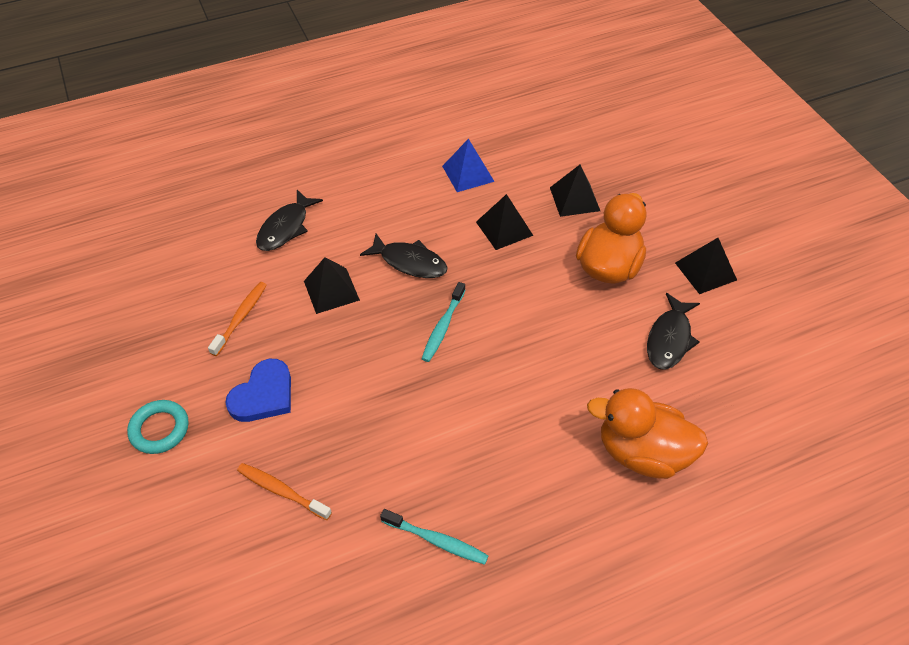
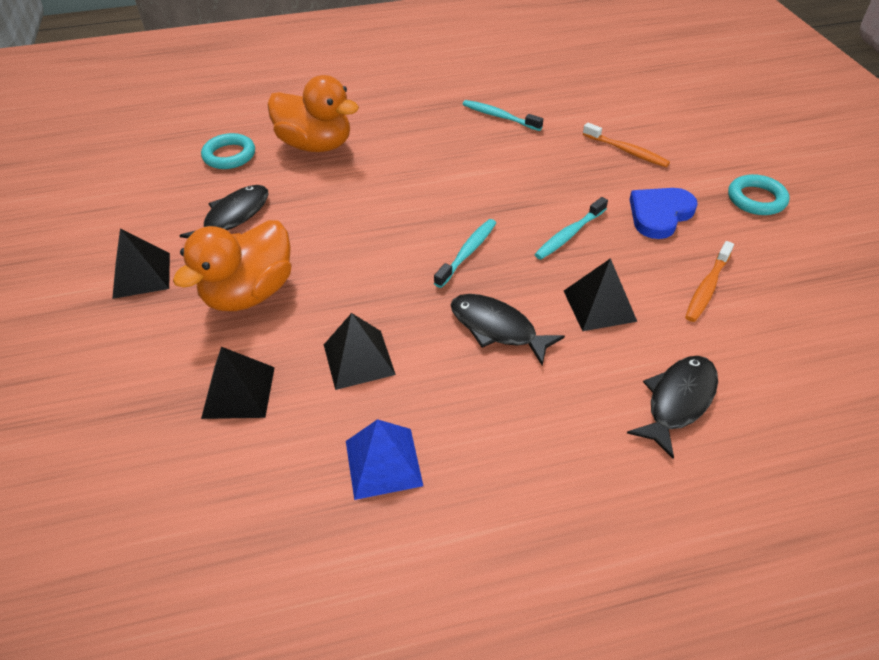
camera: 170 degrees left, 5 degrees down
none -> turquoise ring [201,133,255,169]
none -> turquoise toothbrush [534,197,608,260]

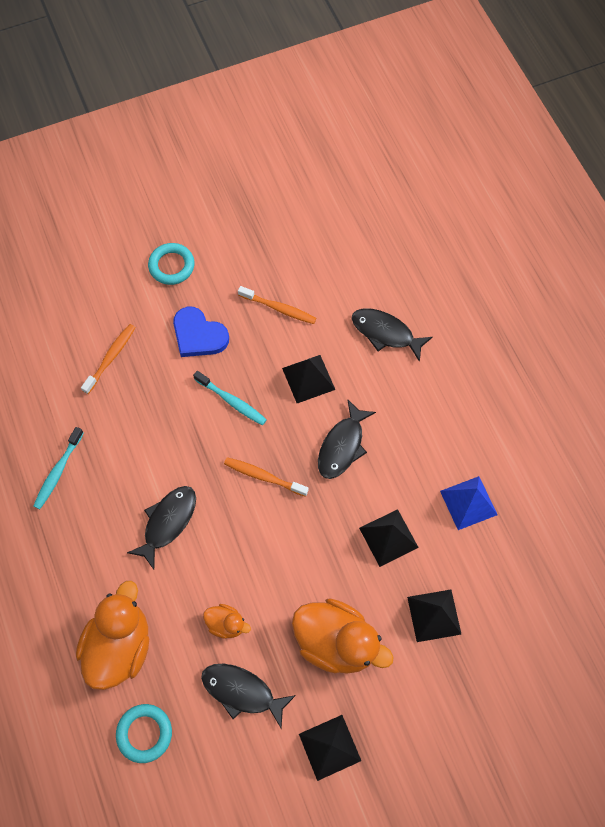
camera: 100 degrees left, 20 degrees up
turquoise toothbrush [434,219,496,288] -> orange toothbrush [224,457,309,497]
none -> black fish [127,486,196,569]
none -> orange duck [203,604,251,639]

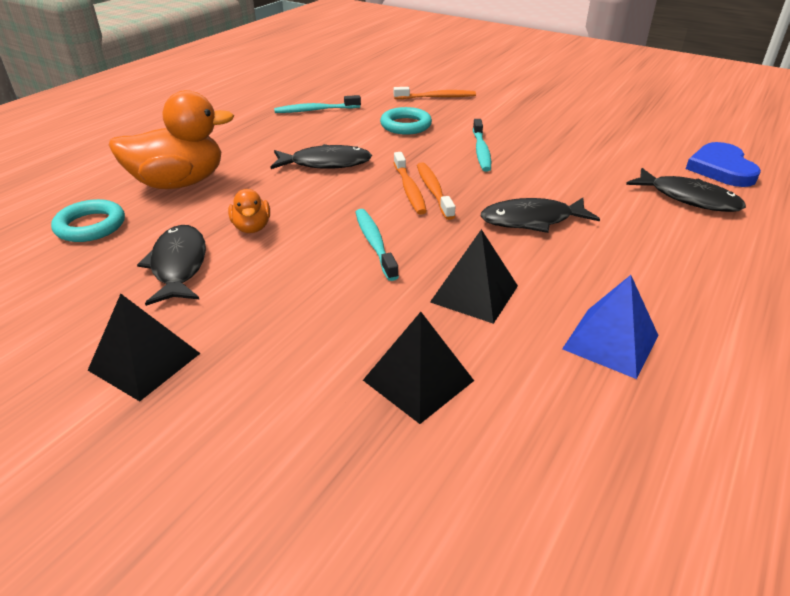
camera: 55 degrees right, 30 degrees down
turquoise ring [148,243,195,285] -> turquoise ring moved to [380,107,432,135]
blue heart [173,307,229,357] -> blue heart moved to [686,142,761,187]
orange toothbrush [238,286,316,324] -> orange toothbrush moved to [394,152,427,215]
black pyramid [282,355,335,403] -> none
orange duck [292,598,393,674] -> none
black fish [352,309,433,362] -> black fish turned 135 degrees clockwise [626,168,746,212]
none -> turquoise toothbrush [355,209,399,281]

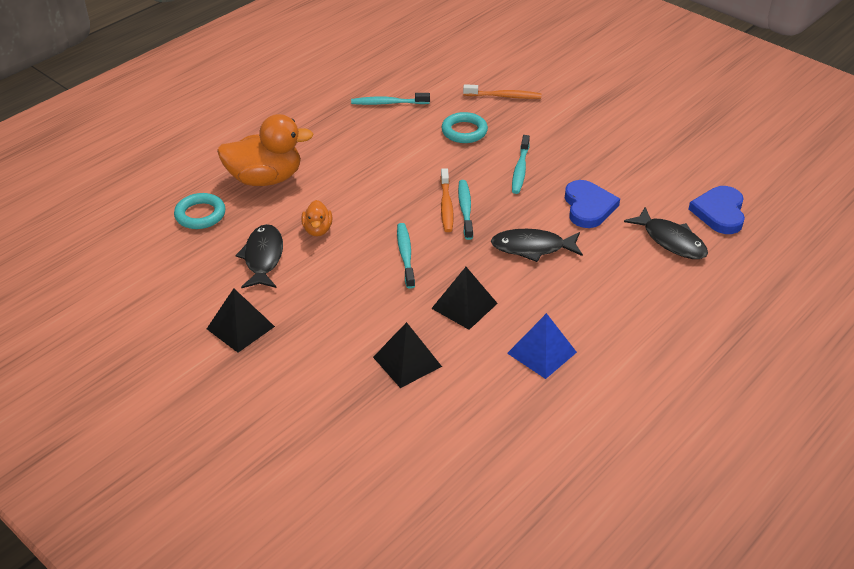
camera: 10 degrees right, 5 degrees up
black fish [270,144,372,169] -> none
orange toothbrush [417,162,455,220] -> turquoise toothbrush [458,180,473,240]
none -> blue heart [565,180,620,228]

